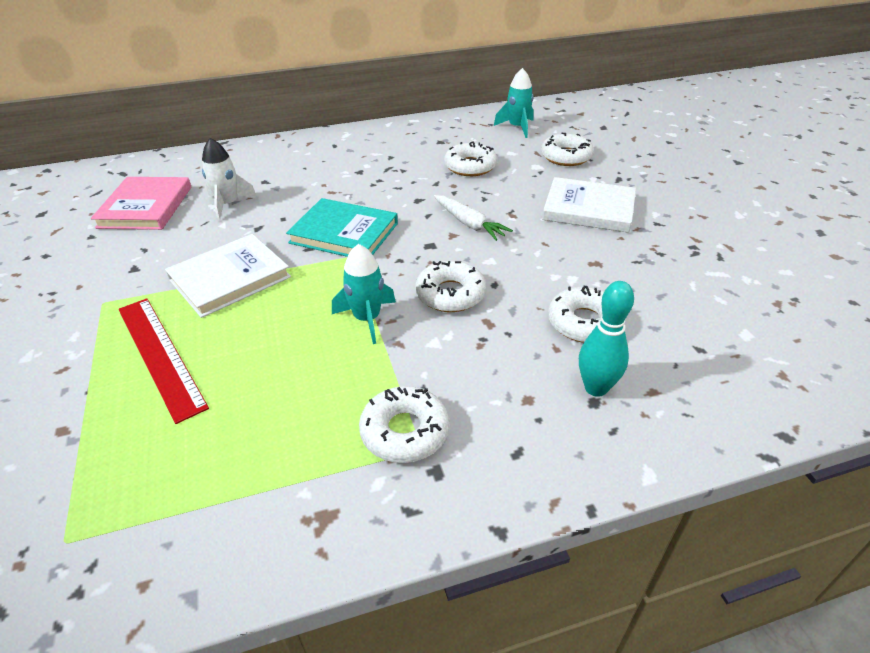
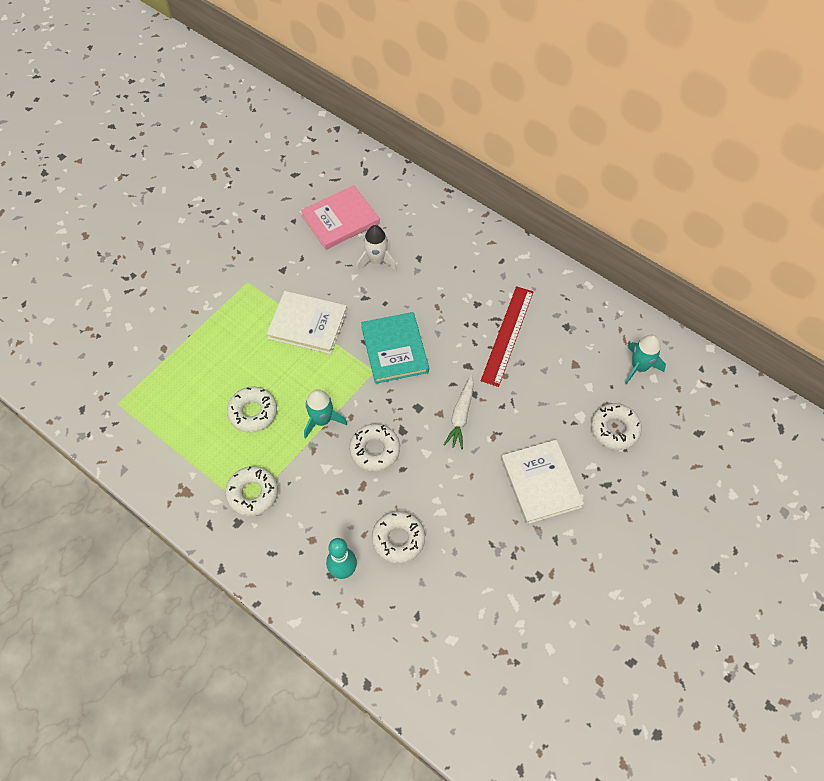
camera: 55 degrees right, 20 degrees up
red ruler [119,298,209,424] -> red ruler moved to [481,286,533,387]
white donut [444,141,497,176] -> white donut moved to [227,386,277,433]

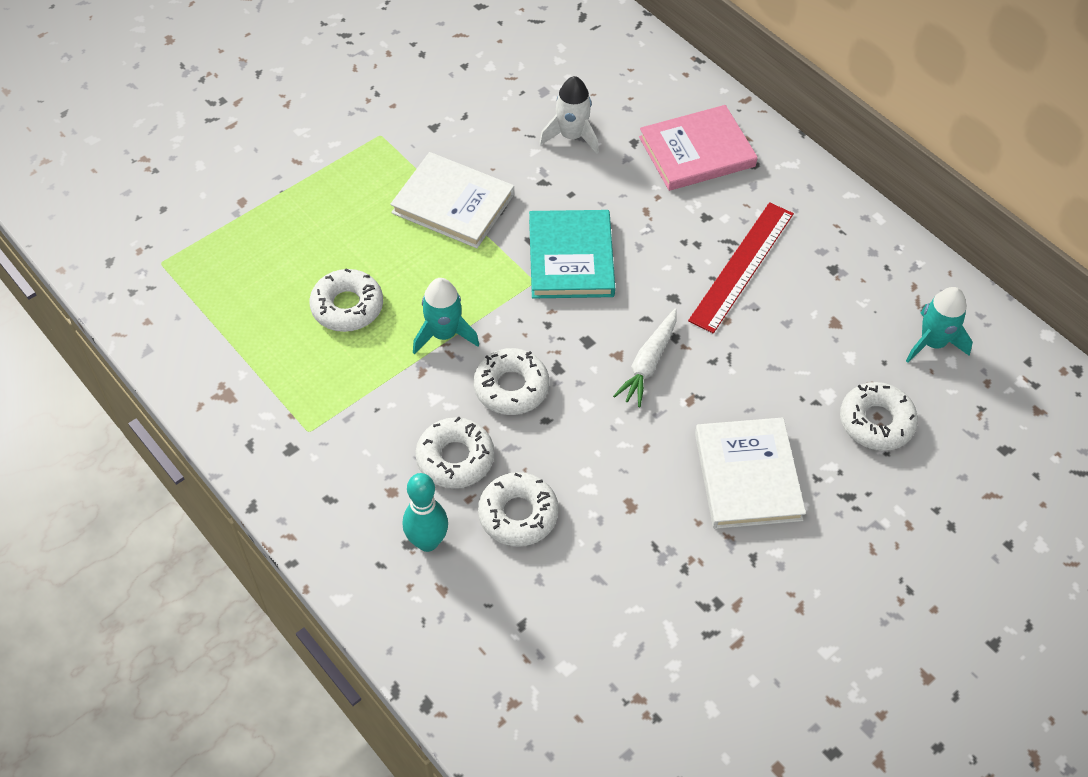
camera: 10 degrees right, 5 degrees down
white donut [225,466,278,516] -> white donut moved to [416,417,494,489]
pink book [301,185,380,250] -> pink book moved to [639,105,758,191]

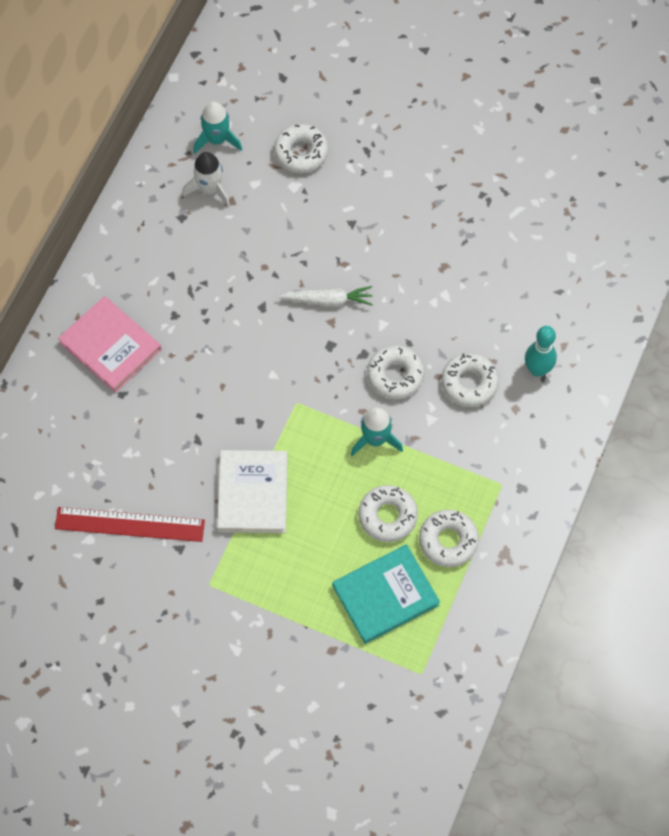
camera: 115 degrees left, 10 degrees up
white donut [478,472,559,547] -> white donut moved to [419,510,479,567]
turquoise book [529,210,615,298] -> turquoise book moved to [332,544,440,644]
white rocket [539,76,599,154] -> white rocket moved to [183,152,230,207]
red ruler [688,202,794,333] -> red ruler moved to [55,507,205,542]
white book [695,417,806,529] -> none

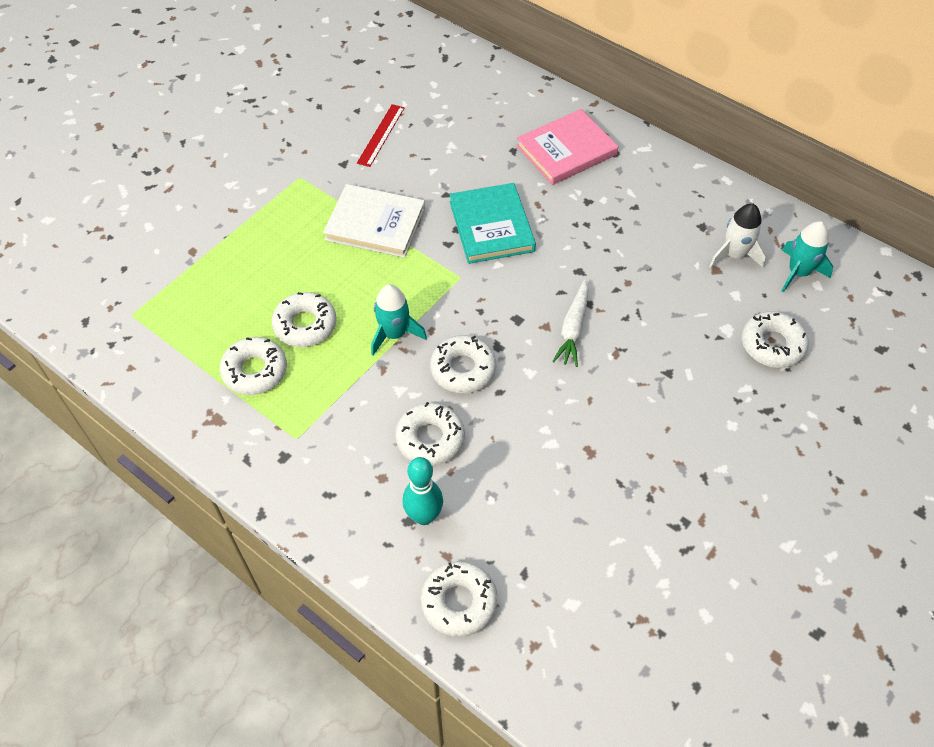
camera: 105 degrees right, 10 degrees down
red ruler [55,507,205,542] -> red ruler [357,104,405,167], size x0.65
turquoise book [332,544,440,644] -> turquoise book moved to [449,183,536,264]
none -> white donut [421,561,498,637]

